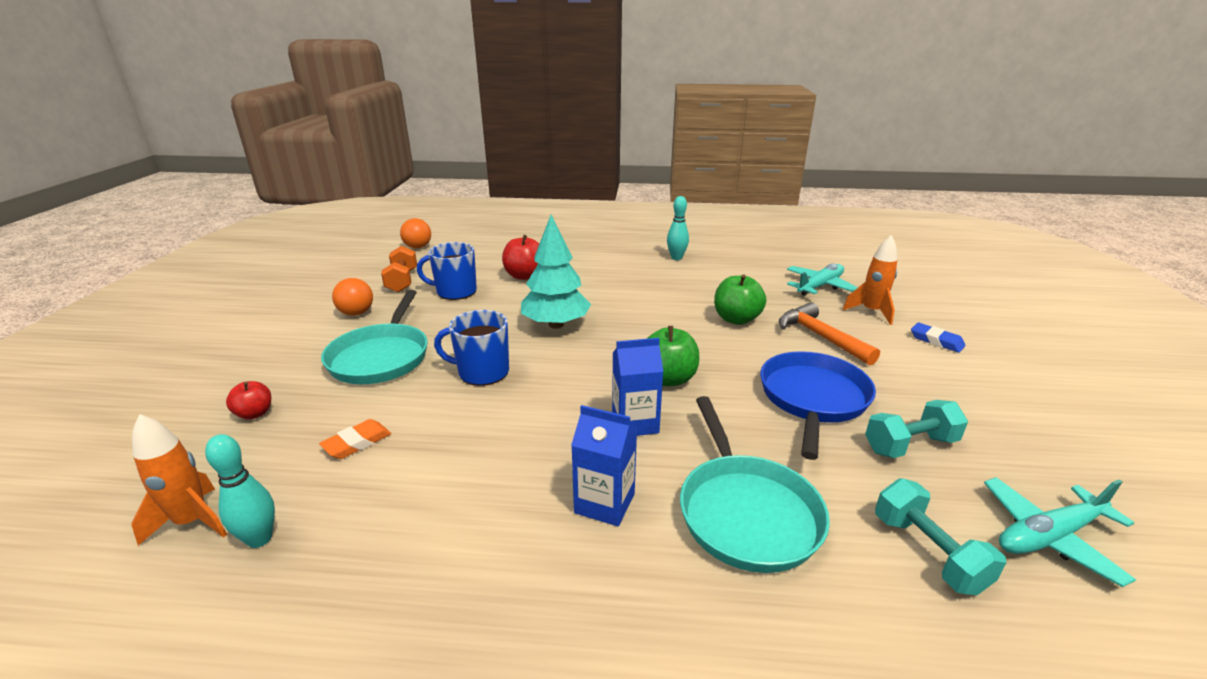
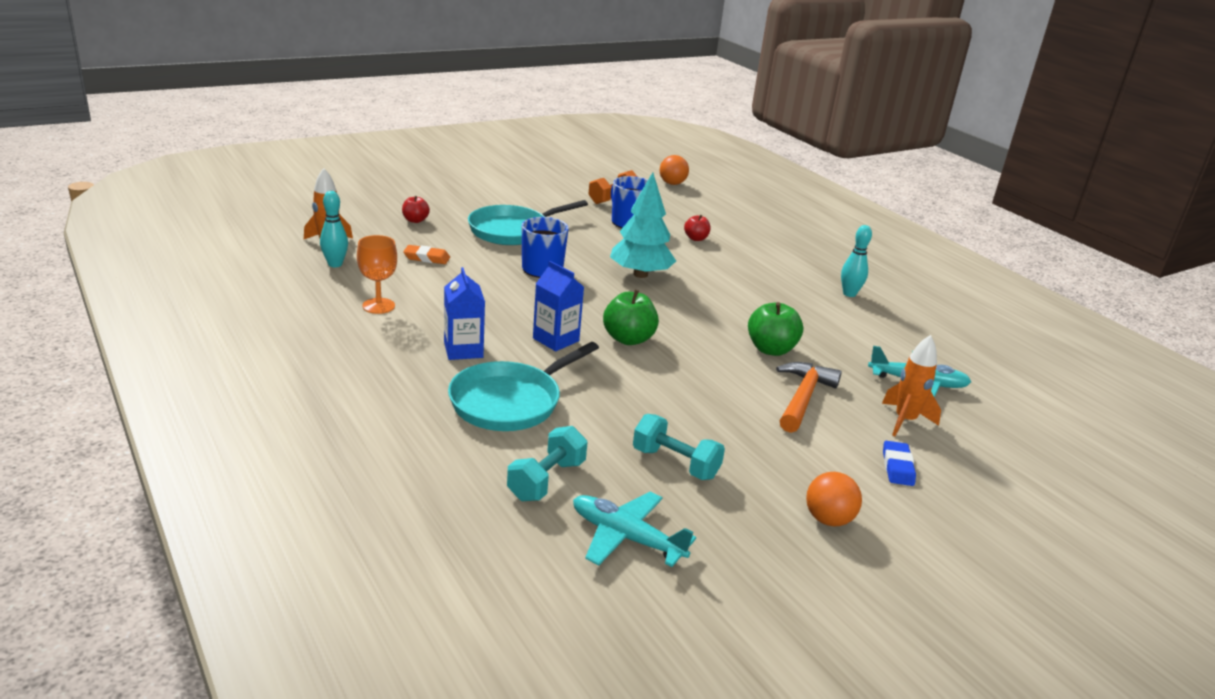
camera: 50 degrees right, 0 degrees up
orange ball [332,278,373,316] -> orange ball moved to [806,472,862,526]
red apple [502,235,539,280] -> red apple [684,215,711,241], size x0.60
blue pan [760,351,876,460] -> none
none -> orange goblet [357,235,397,314]

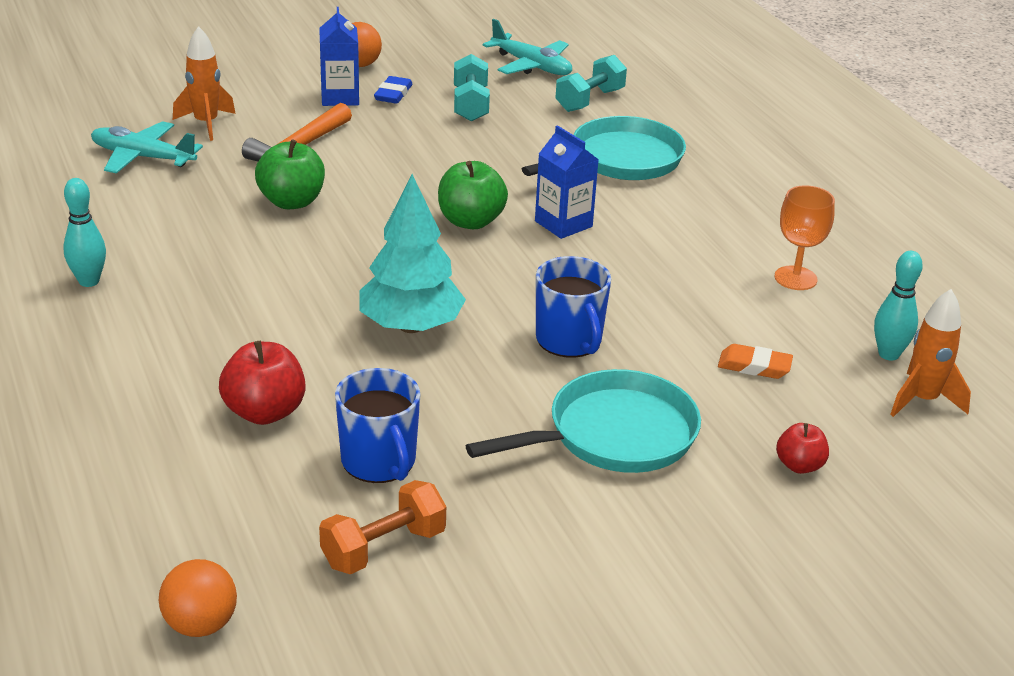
camera: 170 degrees left, 5 degrees up
blue carton [444,267,485,360] -> blue carton moved to [319,7,359,106]
turquoise dumbbell [633,414,725,480] -> turquoise dumbbell turned 45 degrees clockwise [454,54,490,121]
red apple [684,215,711,241] -> red apple [219,341,306,425], size x1.67
blue eraser [883,441,916,486] -> blue eraser moved to [374,76,413,104]

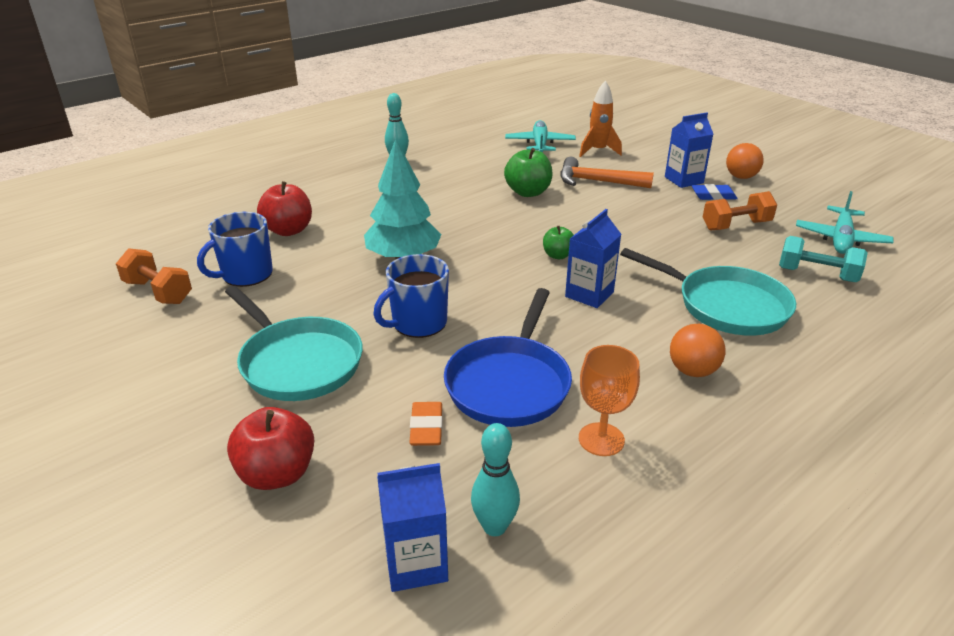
camera: 75 degrees right, 0 degrees up
orange ball [159,559,237,637] -> orange ball moved to [670,324,726,377]
green apple [438,161,508,229] -> green apple [543,226,574,259], size x0.60
turquoise dumbbell [454,54,490,121] -> orange dumbbell [703,191,777,231]
red apple [776,423,829,474] -> red apple [227,407,314,490], size x1.67
orange rocket [890,289,971,417] -> blue carton [377,463,448,592]
none -> blue pan [444,288,572,427]

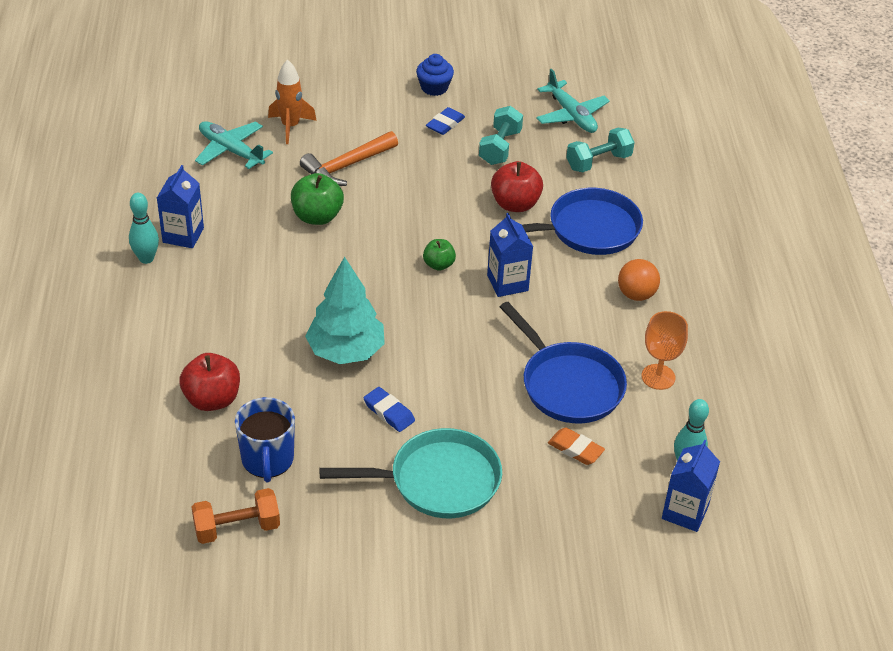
camera: 55 degrees left, 10 degrees up
red apple [227,407,314,490] -> red apple moved to [491,161,543,212]
blue mug [373,254,449,338] -> none
turquoise pan [620,248,796,336] -> blue pan [522,188,643,255]
blue carton [665,112,713,188] -> blue carton moved to [157,165,204,248]
orange dumbbell [703,191,777,231] -> turquoise dumbbell [479,106,523,165]
orange ball [726,143,764,179] -> blue cupcake [416,54,454,96]
none -> blue eraser [364,387,415,432]

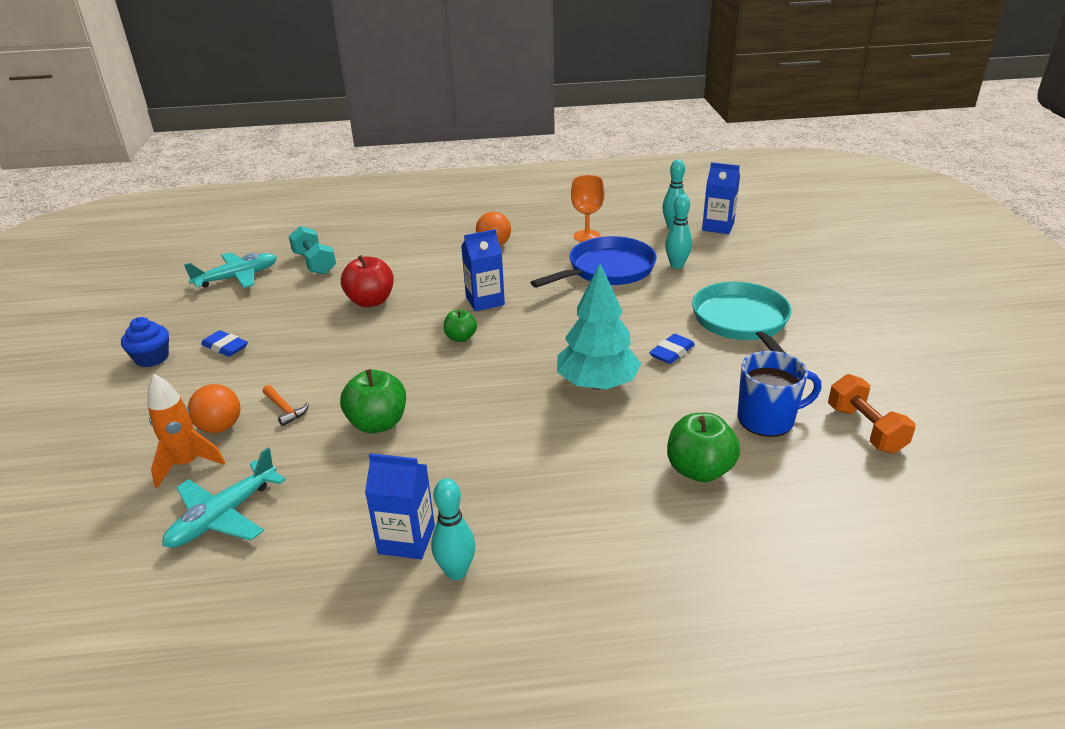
camera: 90 degrees left, 10 degrees down
red apple [179,353,240,411] -> green apple [667,413,740,482]
orange hammer [300,131,398,186] -> orange hammer [263,385,309,426], size x0.51
turquoise dumbbell [479,106,523,165] -> none
blue pan [522,188,643,255] -> none
orange eraser [548,427,605,465] -> turquoise bowling pin [665,194,692,269]
none -> orange ball [188,384,240,433]

